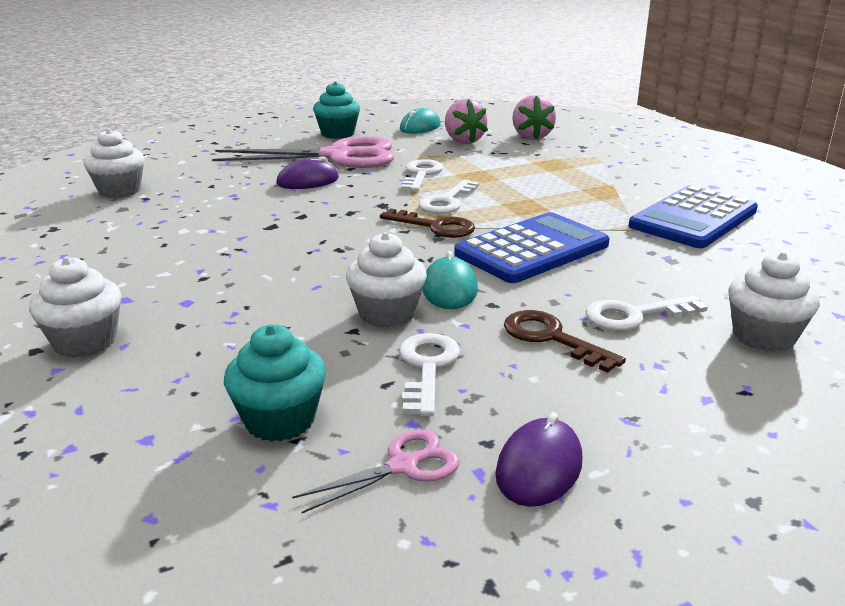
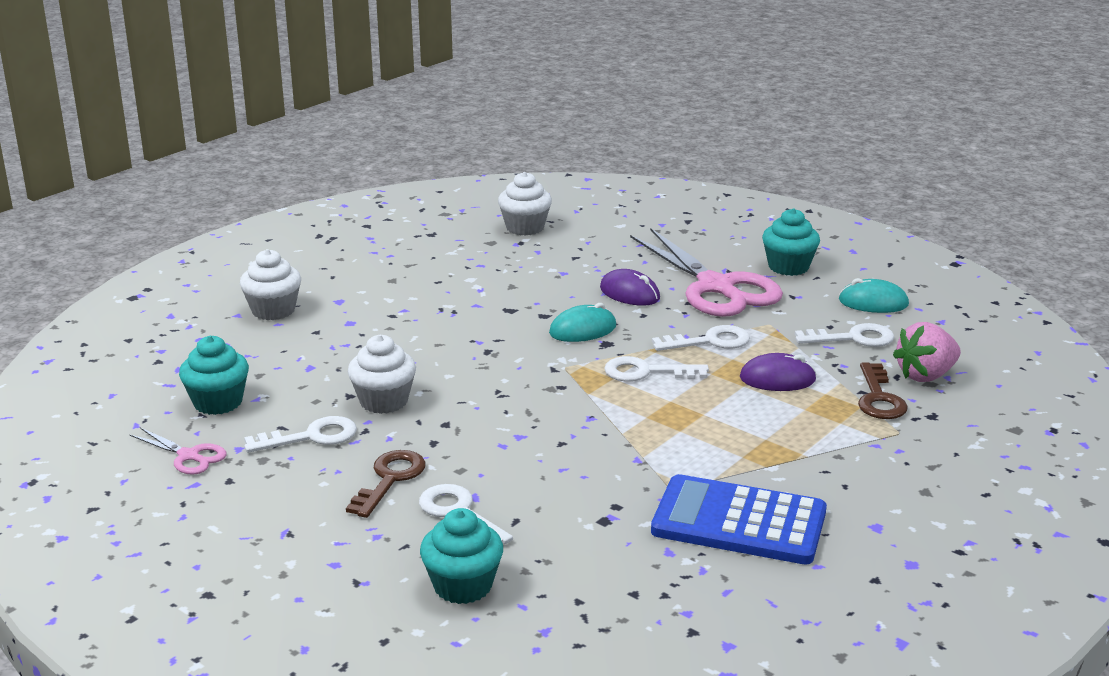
camera: 65 degrees right, 0 degrees up
brown key [380,208,475,238] -> brown key moved to [858,362,908,419]
turquoise mouse [422,251,478,309] -> turquoise mouse moved to [549,303,616,342]
pink strawberry [445,99,488,144] -> white key [795,323,894,347]
blue calculator [454,212,610,283] -> none
purple mouse [496,412,582,507] -> purple mouse moved to [740,353,817,391]
white cupcake [728,252,820,352] -> turquoise cupcake [420,508,503,604]

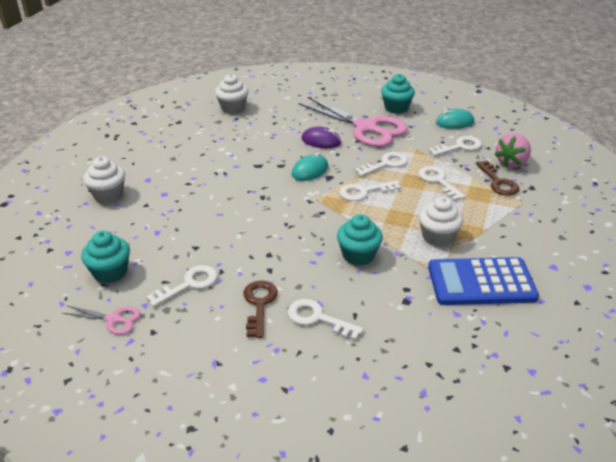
camera: 20 degrees left, 10 degrees up
white cupcake [348,335,416,414] -> white cupcake moved to [419,197,463,247]
turquoise cupcake [420,508,503,604] -> turquoise cupcake moved to [337,214,383,266]
purple mouse [740,353,817,391] -> white key [418,166,466,201]

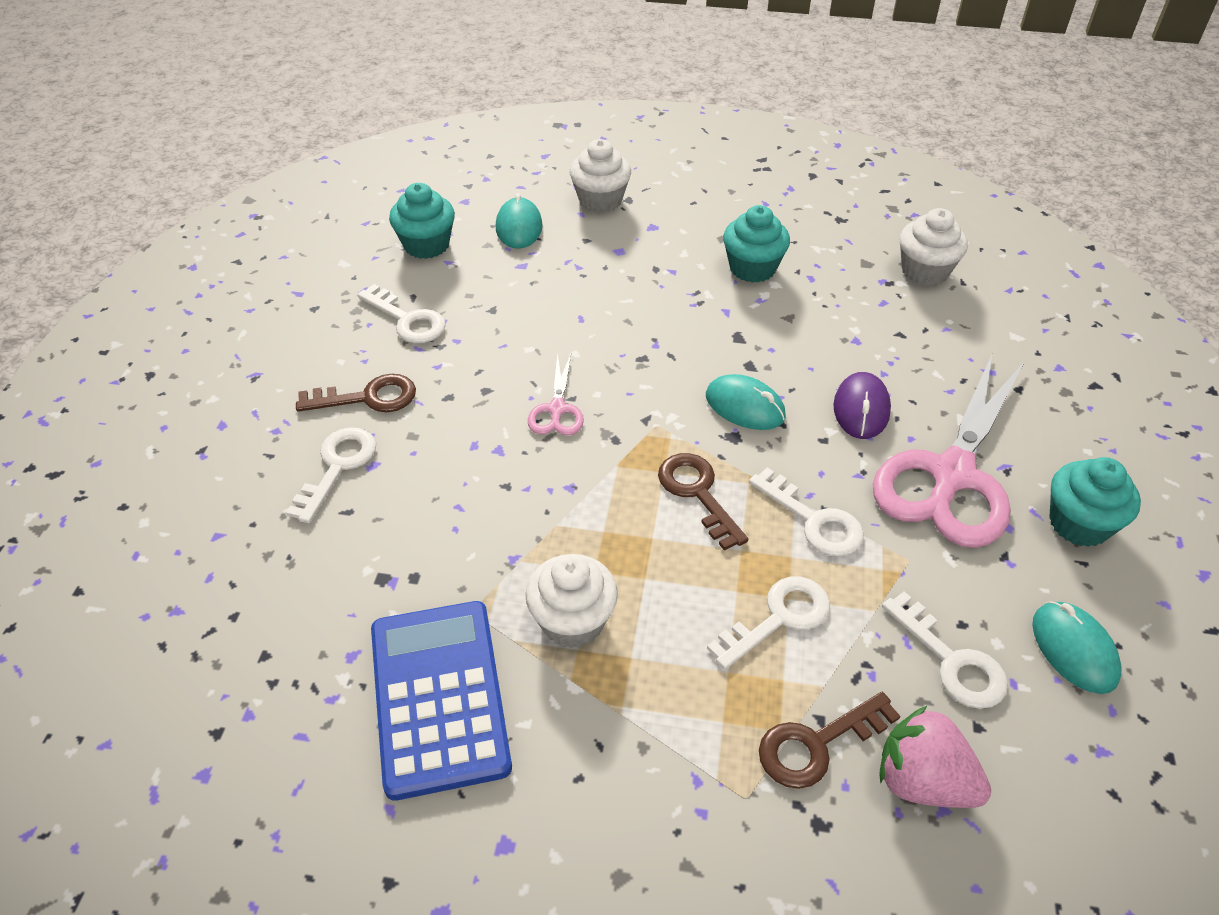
camera: 80 degrees right, 10 degrees up
pink scissors [62,306,141,335] -> pink scissors moved to [528,353,584,435]
turquoise cupcake [337,214,383,266] -> turquoise cupcake moved to [723,205,790,283]
white key [339,180,401,201] -> brown key [658,453,748,551]
none -> turquoise mouse [496,193,543,249]

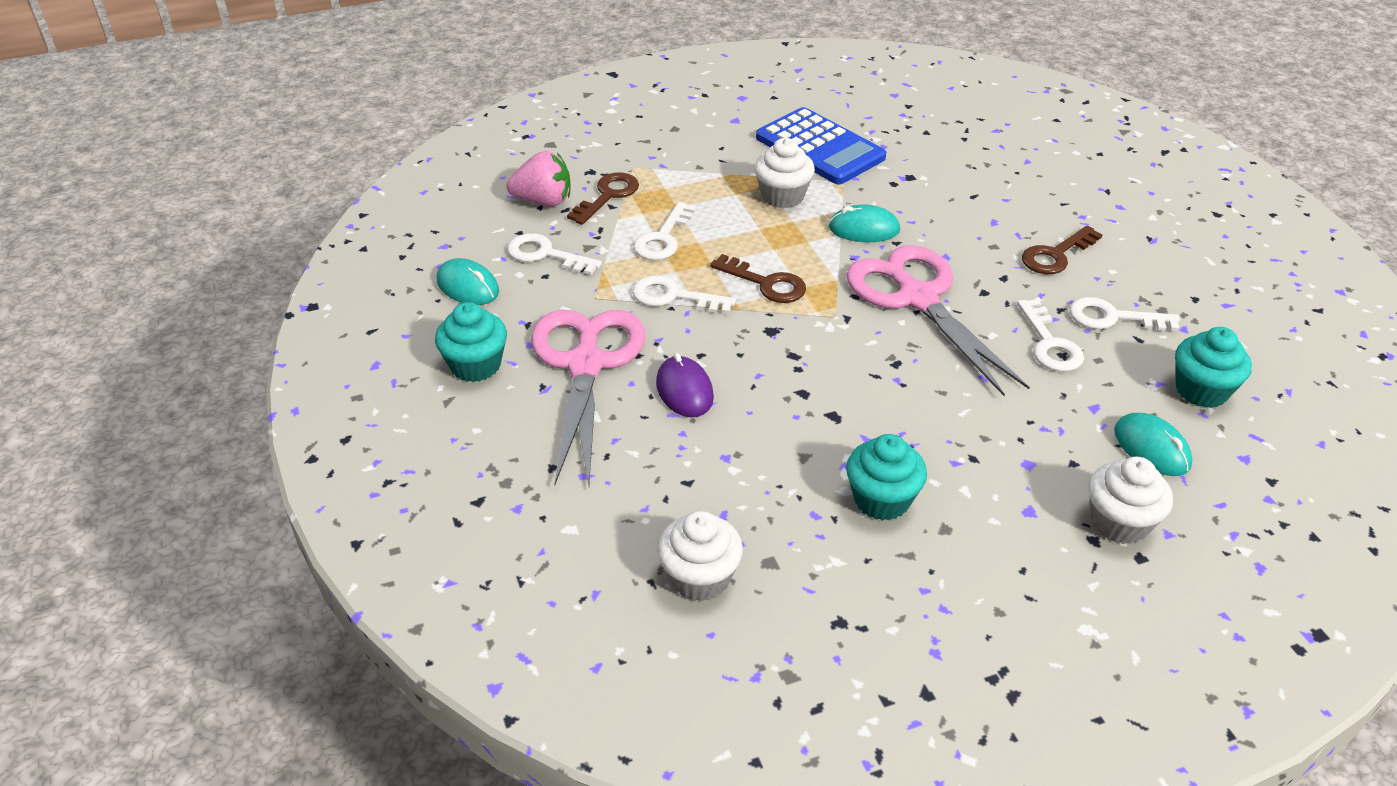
camera: 150 degrees right, 5 degrees down
white key [286,427,376,523] -> white key moved to [1017,299,1084,372]
pink scissors [528,353,584,435] -> pink scissors [846,245,1030,396], size x2.24
turquoise mouse [706,374,786,430] -> turquoise mouse moved to [829,204,900,242]

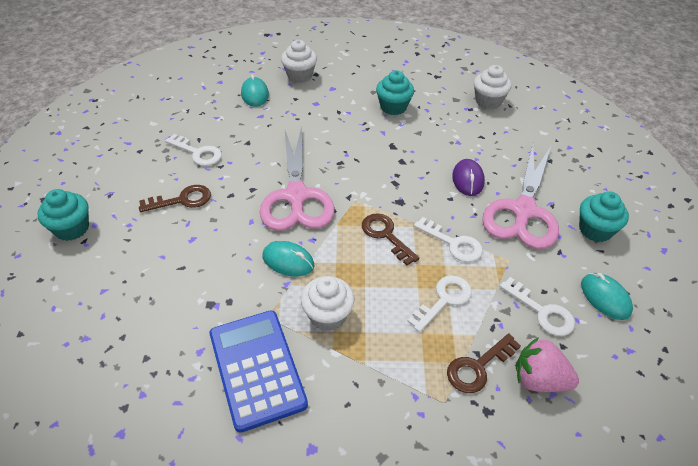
camera: 160 degrees left, 5 degrees up
white key [1017,299,1084,372] -> none
turquoise cupcake [1175,327,1252,408] -> turquoise cupcake moved to [37,189,89,241]

